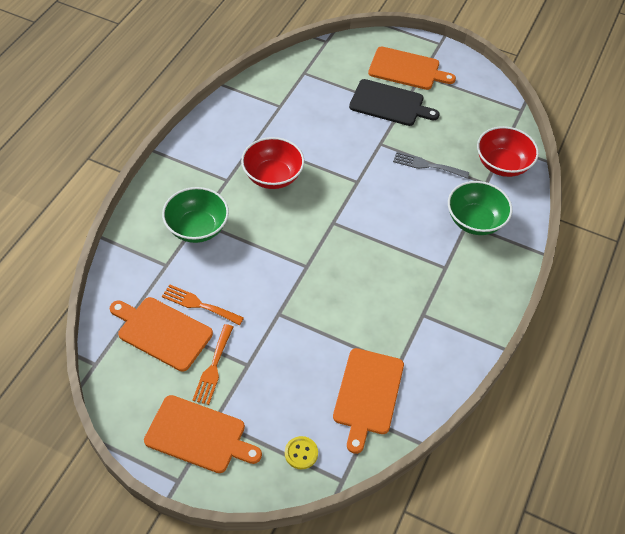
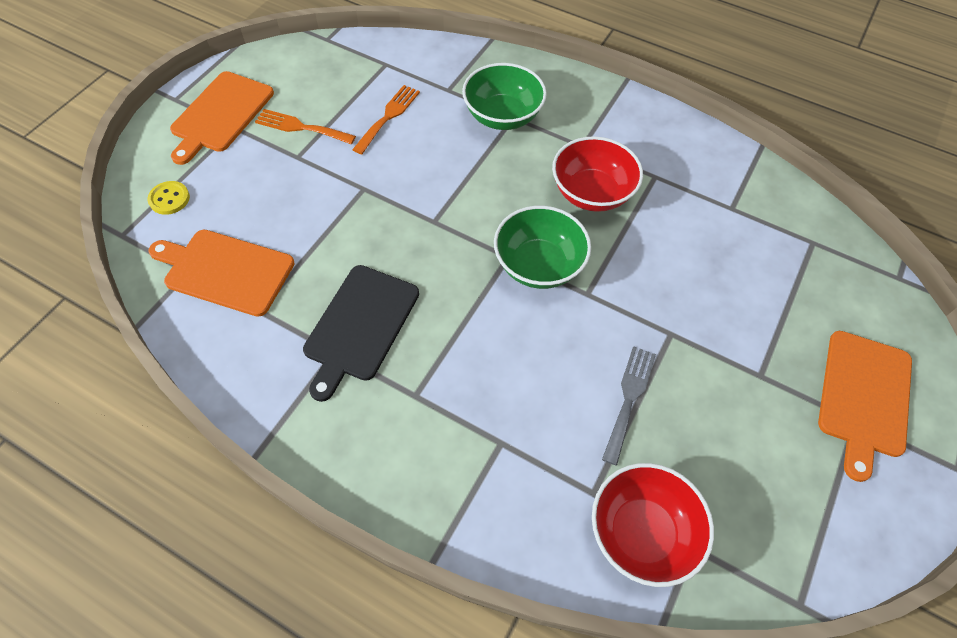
camera: 95 degrees right, 5 degrees up
orange cutting board [110,297,213,372] -> none
black cutting board [349,79,440,126] -> black cutting board moved to [303,265,419,402]
green bowl [448,181,512,235] -> green bowl moved to [494,206,591,289]

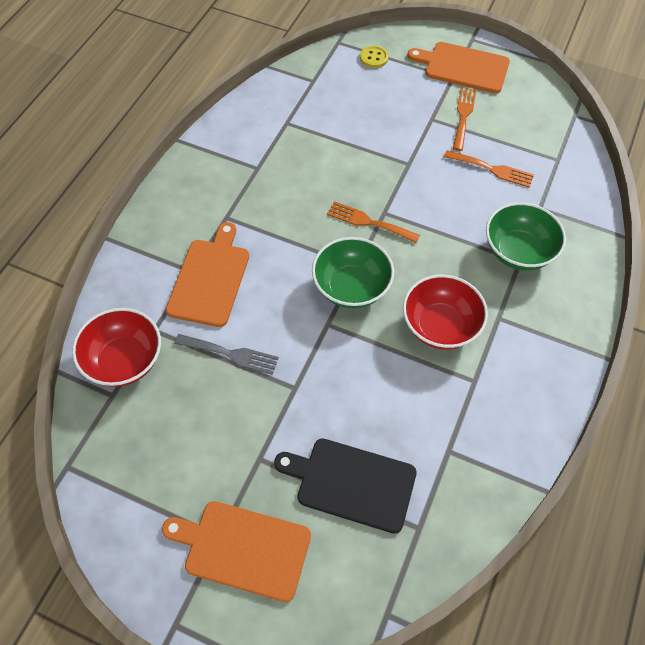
camera: 85 degrees right, 0 degrees up
orange cutting board [149,230,295,317] -> orange cutting board moved to [166,222,249,327]
black cutting board [303,265,419,402] -> black cutting board moved to [274,438,417,534]
none -> orange fork [327,201,420,243]

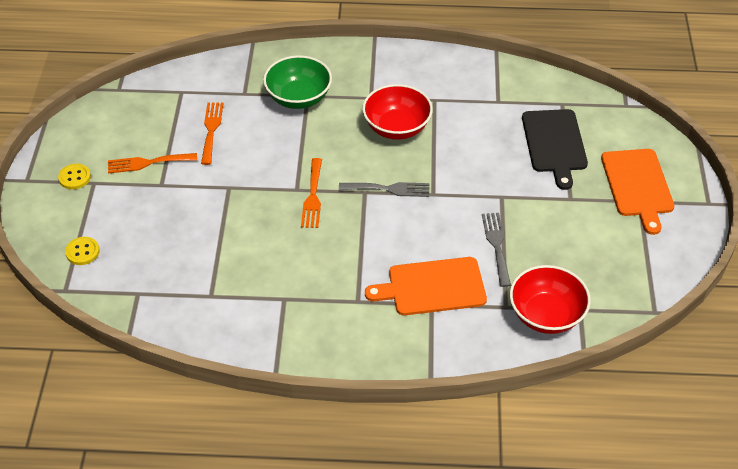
camera: 110 degrees left, 10 degrees down
green bowl [312,237,394,308] -> grey fork [339,182,429,197]
orange cutting board [407,42,510,93] -> yellow button [58,164,91,189]

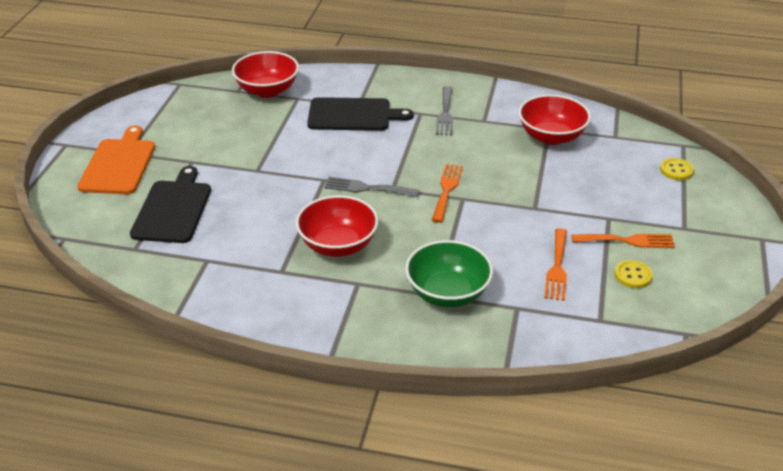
camera: 170 degrees left, 10 degrees down
yellow button [58,164,91,189] -> yellow button moved to [614,260,653,288]
orange cutting board [365,257,487,315] -> black cutting board [307,97,414,131]
grey fork [482,213,511,287] -> grey fork moved to [436,86,453,136]
none -> red bowl [519,94,591,145]

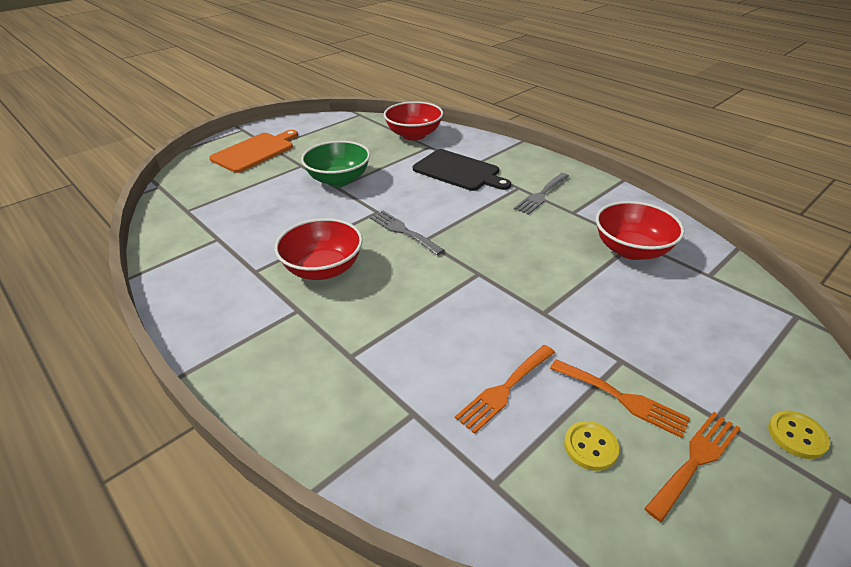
camera: 35 degrees right, 0 degrees up
black cutting board [130,166,211,243] -> none
green bowl [405,240,493,307] -> green bowl moved to [301,141,370,187]
orange fork [432,164,463,223] -> orange fork moved to [644,412,741,522]
yellow button [660,158,694,180] -> yellow button moved to [768,411,830,459]

